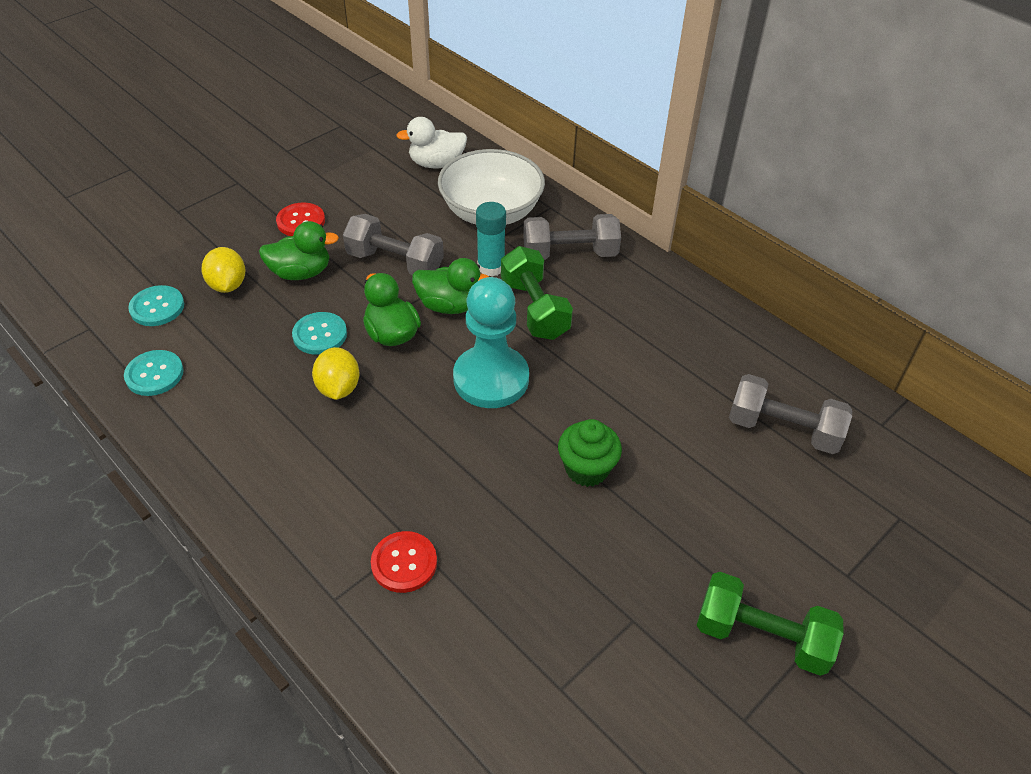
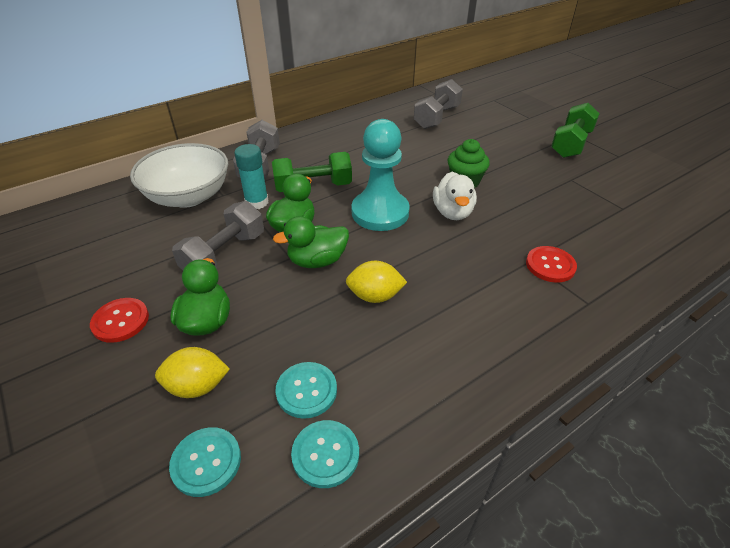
camera: 80 degrees left, 5 degrees down
turquoise button [292,312,347,355] -> turquoise button moved to [276,362,337,419]
white duck [396,117,467,168] -> white duck moved to [433,172,477,220]

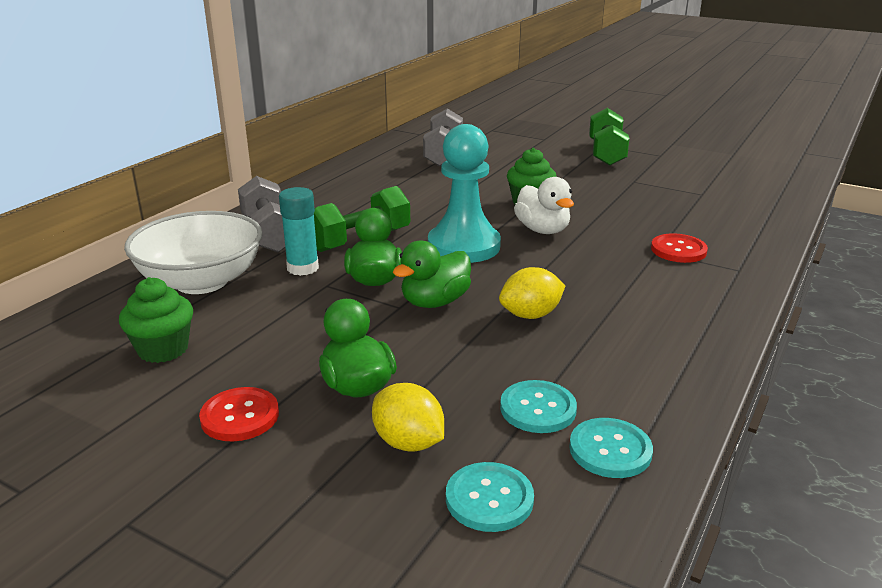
camera: 25 degrees left, 15 degrees down
yellow lemon [155,347,230,398] -> yellow lemon turned 75 degrees clockwise [372,383,444,452]
grey dumbbell [172,201,264,270] -> none
none -> green cupcake [119,277,193,363]

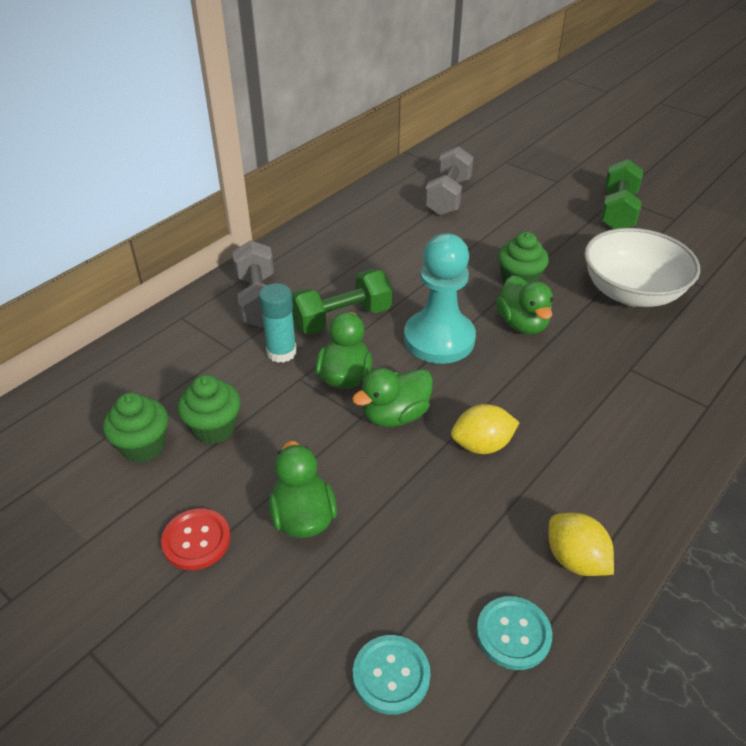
camera: 10 degrees right, 15 degrees up
white bowl [124,211,263,294] -> white bowl moved to [584,228,700,307]
yellow lemon [372,383,444,452] -> yellow lemon moved to [548,513,614,576]
turquoise button [500,380,577,433] -> none
white duck [514,177,574,234] -> green duck [496,275,553,334]
red button [651,233,708,263] -> none
none -> green cupcake [177,375,241,444]

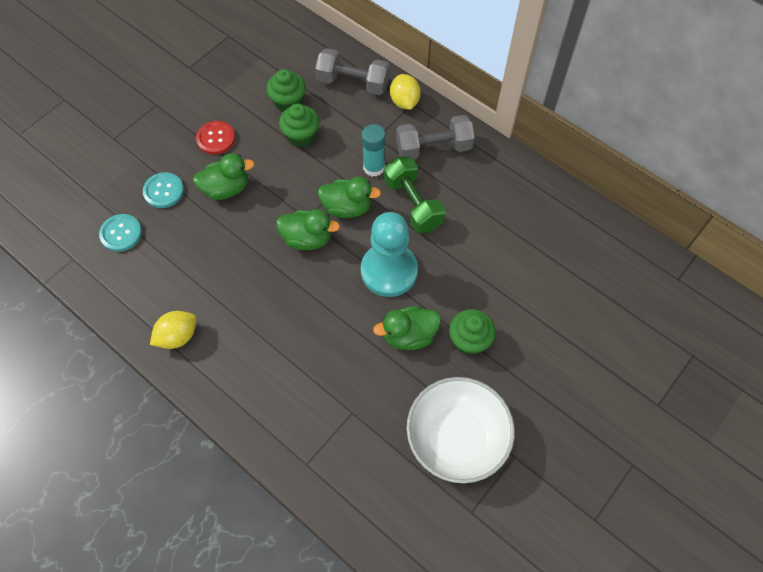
camera: 90 degrees right, 20 degrees up
green duck [352,368,433,427] -> green duck turned 135 degrees clockwise [276,209,340,250]
grey dumbbell [425,146,474,216] -> grey dumbbell moved to [315,48,390,95]
yellow lemon [451,404,520,454] -> yellow lemon moved to [390,74,421,110]
turquoise button [476,596,552,670] -> turquoise button moved to [143,172,184,208]
green dumbbell [601,159,643,229] -> none

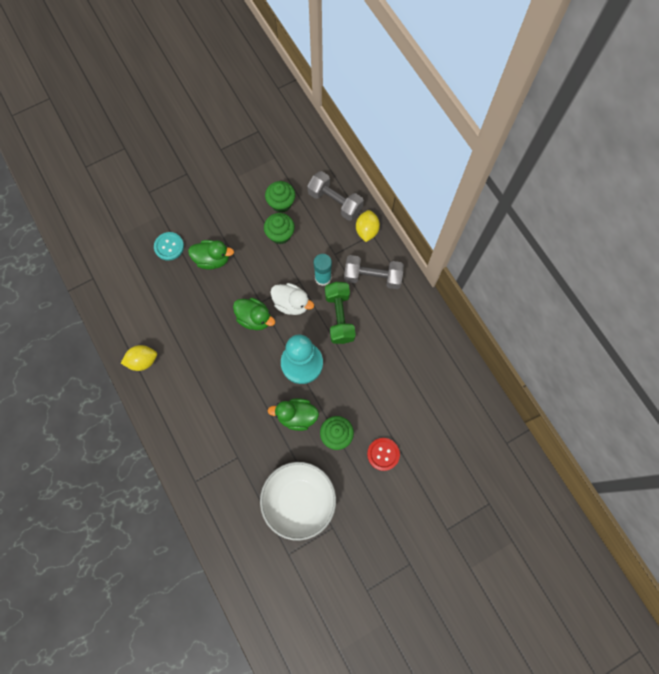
camera: 20 degrees right, 10 degrees up
turquoise button [99,214,142,252] -> none
red button [196,121,235,155] -> red button moved to [367,438,400,471]
green duck [318,177,381,218] -> white duck [270,283,314,315]

